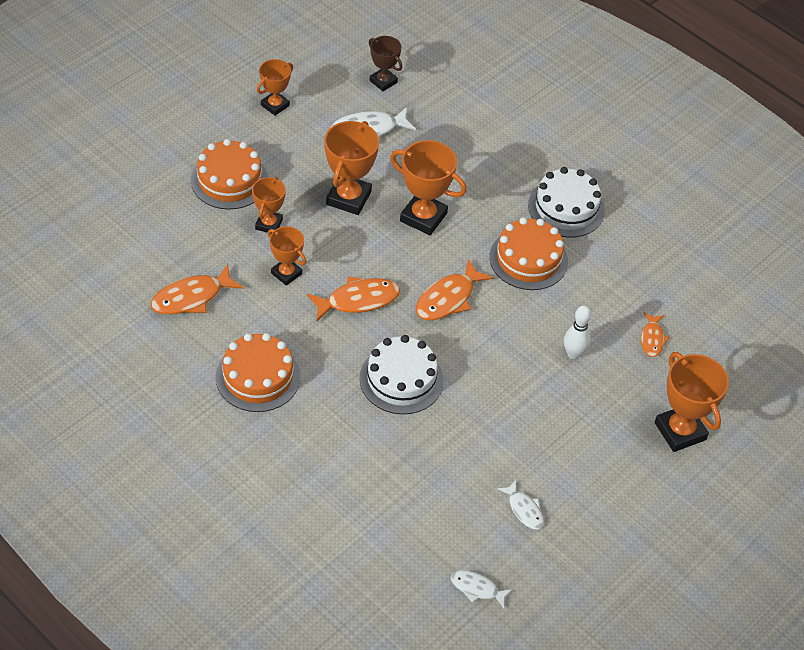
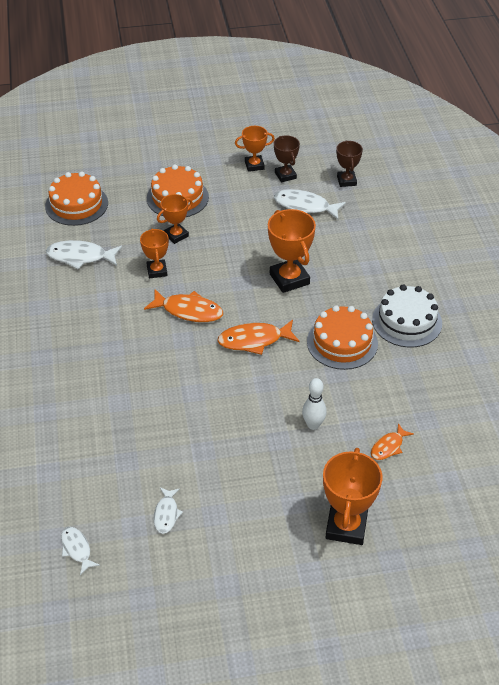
camera: 40 degrees right, 5 degrees down
orange fish [150,264,243,315] -> white fish [46,240,122,269]
orange cake [216,333,301,412] -> orange cake moved to [45,171,108,226]
orange trophy [324,121,379,215] -> none
white cake [359,335,444,415] -> none
none -> brown trophy [274,136,300,183]

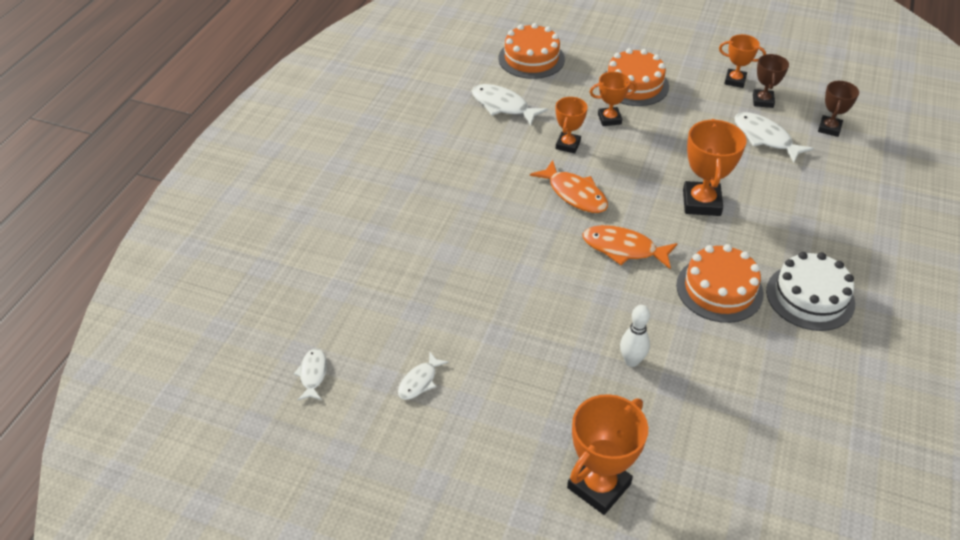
camera: 30 degrees right, 0 degrees up
orange fish [371,423,414,460] -> none

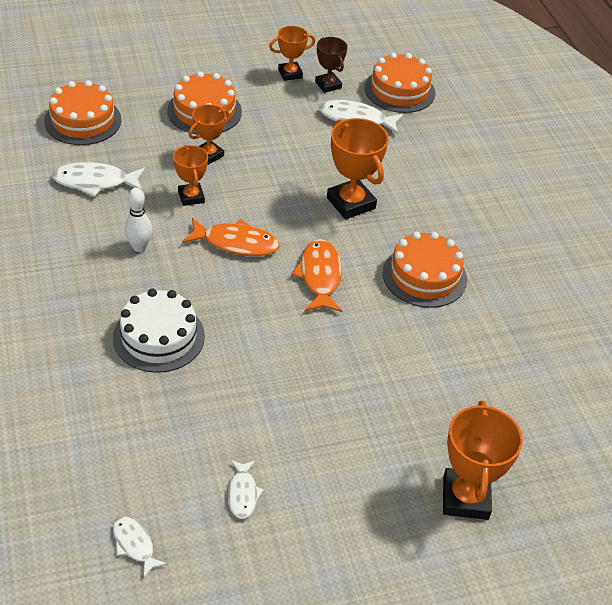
camera: 40 degrees left, 0 degrees up
orange fish [583,225,678,269] -> orange fish turned 105 degrees clockwise [292,239,343,312]
white bowling pin [620,305,650,367] -> white bowling pin moved to [125,188,152,252]
white cake [766,252,855,331] -> white cake moved to [113,289,205,373]
brown trophy [818,81,859,137] -> orange cake [364,52,436,113]

